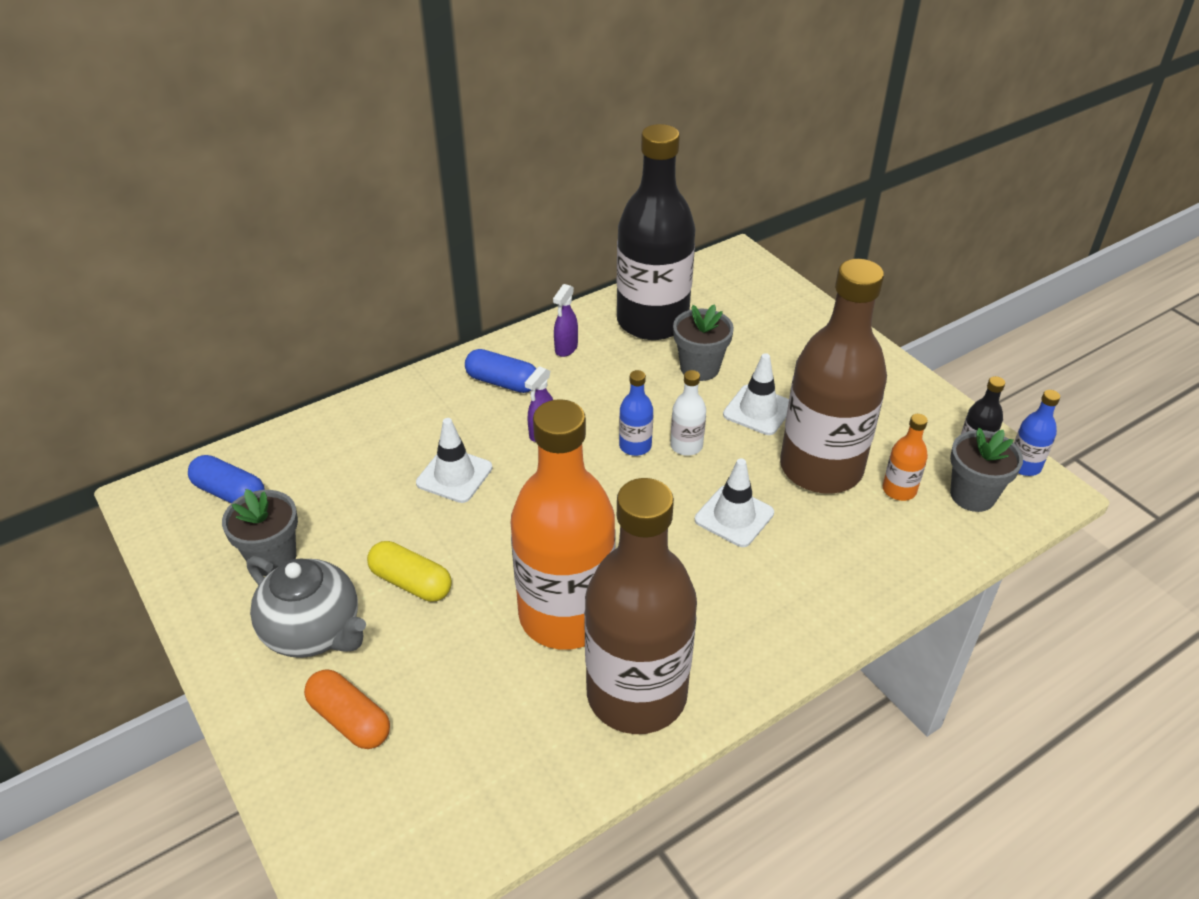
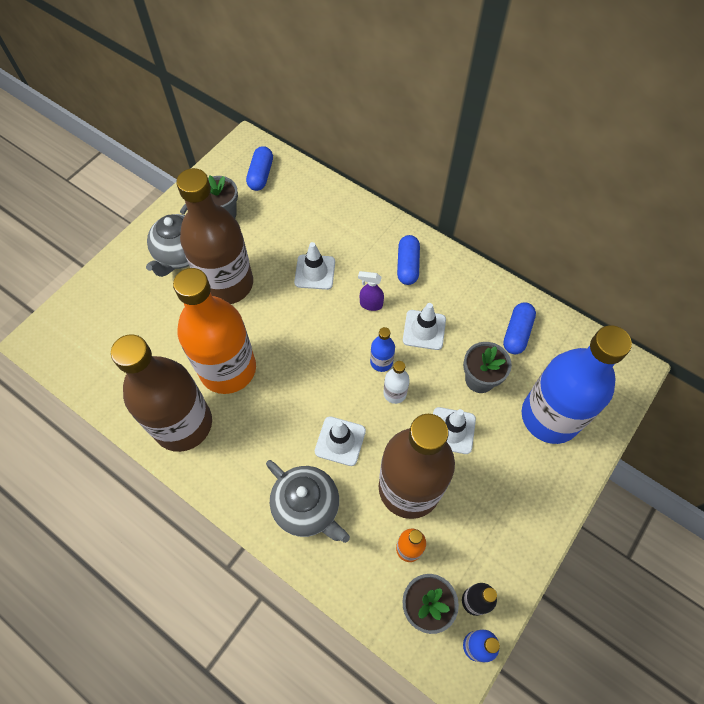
camera: 70 degrees right, 20 degrees up
orange capsule [304,669,390,749] -> none
yellow capsule [367,541,452,602] -> brown bottle [176,168,253,304]
purple spray bottle [553,284,578,357] -> none
black bottle [617,124,695,340] -> blue capsule [503,302,536,354]
none -> grey teapot [266,460,350,543]
none -> white traffic cone [403,303,446,350]
none -> blue bottle [522,325,632,444]

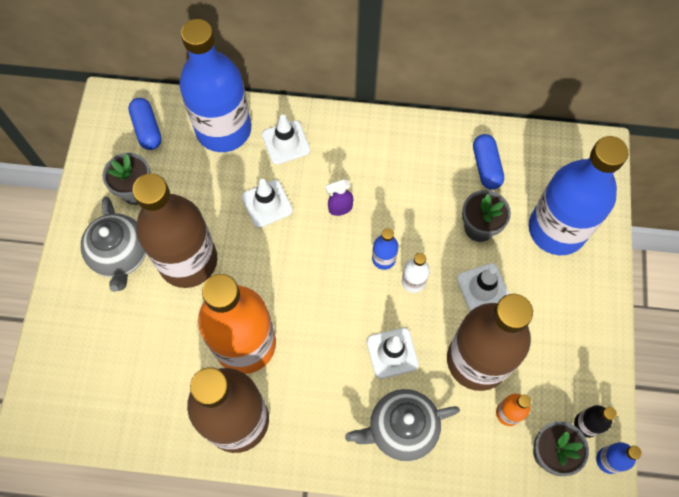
camera: 30 degrees left, 5 degrees up
grey teapot [266,460,350,543] -> grey teapot turned 150 degrees clockwise [345,389,460,461]
blue capsule [397,235,420,285] -> none
white traffic cone [403,303,446,350] -> white traffic cone moved to [262,114,310,165]
none -> blue bottle [179,19,251,152]

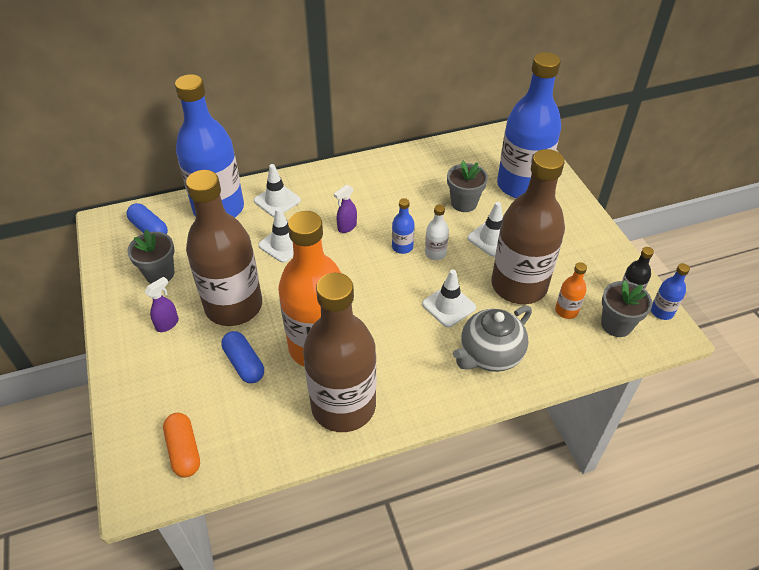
camera: 25 degrees left, 20 degrees down
grey teapot [81,196,146,292] -> purple spray bottle [144,277,179,332]
blue capsule [473,134,504,190] -> blue capsule moved to [221,331,264,383]
none -> orange capsule [163,413,200,478]

